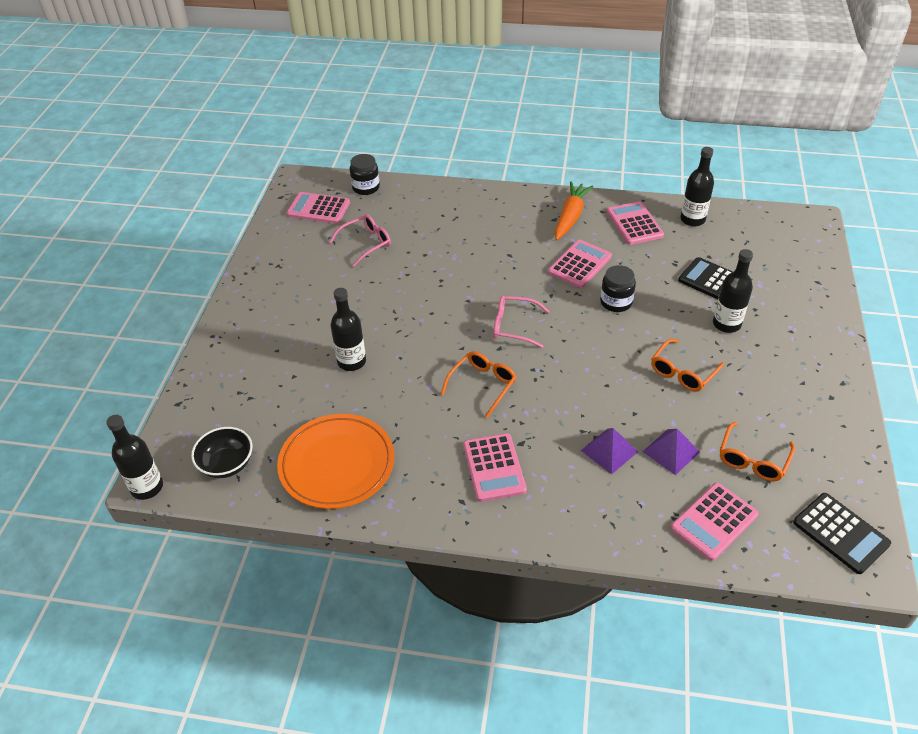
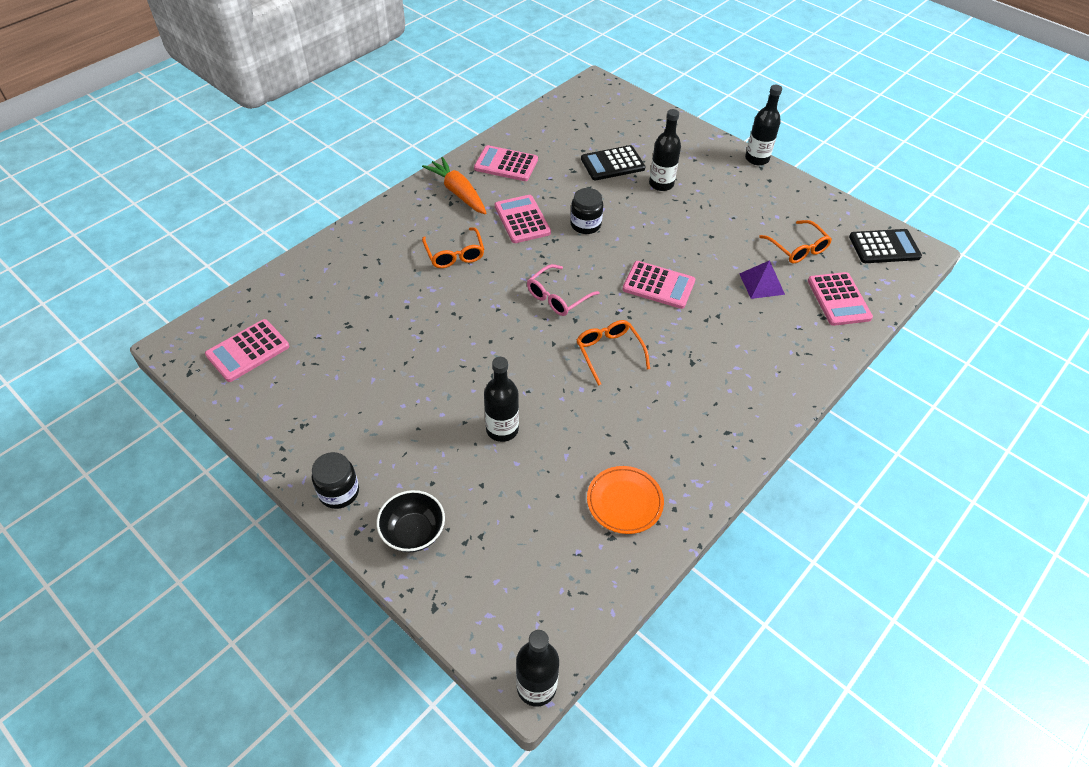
camera: 60 degrees left, 5 degrees up
black bowl [191,427,252,478] -> black bowl moved to [377,490,445,552]
orange plate [277,414,394,509] -> orange plate [587,466,664,534], size x0.61
pink glasses [329,214,391,267] -> none
black jar [350,154,380,195] -> black jar moved to [312,452,359,509]
pink calculator [463,433,527,502] -> pink calculator moved to [623,261,695,309]
purple pyramid [581,428,638,475] -> none
orange glasses [651,339,724,392] -> orange glasses moved to [422,227,484,268]
black bottle [680,147,714,227] -> black bottle moved to [745,85,782,165]

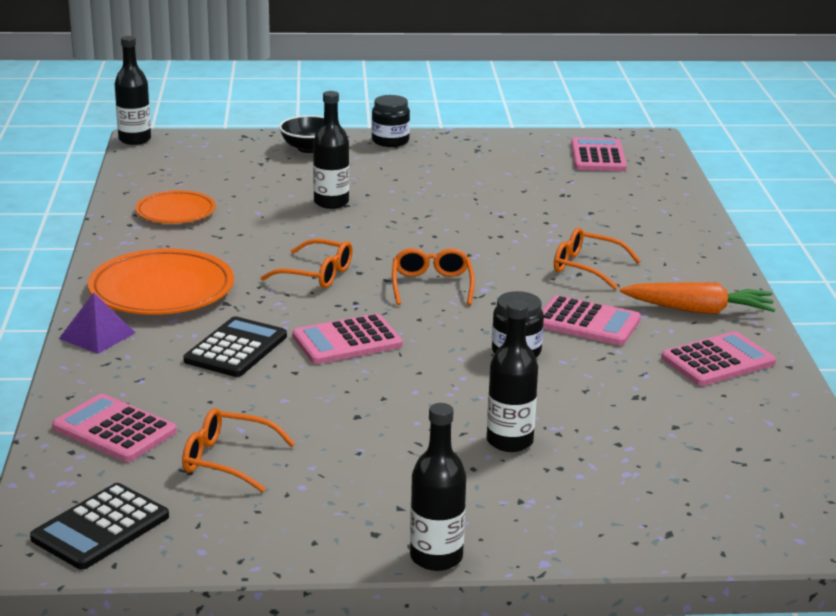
camera: 135 degrees right, 25 degrees down
pink glasses [527,264,599,316] -> orange glasses [392,248,475,305]
black calculator [581,145,645,181] -> black calculator moved to [183,316,287,377]
purple pyramid [739,260,785,299] -> purple pyramid moved to [59,293,135,354]
none -> orange plate [88,248,234,315]

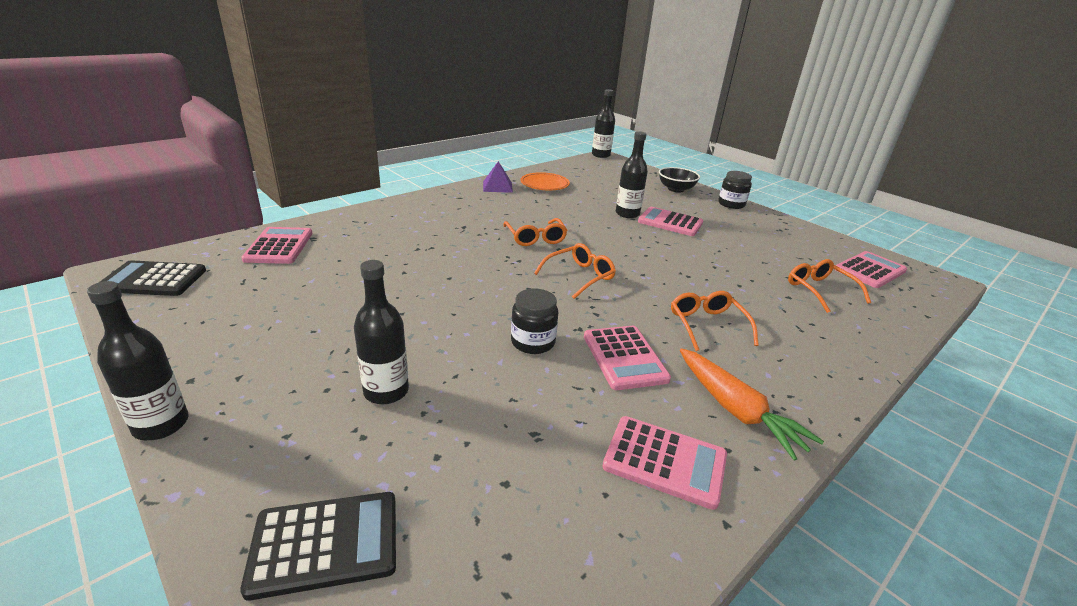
camera: 50 degrees right, 5 degrees up
purple pyramid [59,293,135,354] -> purple pyramid moved to [483,161,513,193]
orange plate [88,248,234,315] -> none
orange glasses [182,408,295,492] -> orange glasses moved to [788,259,871,313]
black calculator [183,316,287,377] -> black calculator moved to [240,492,396,601]
pink calculator [292,313,403,364] -> pink calculator moved to [638,207,703,236]

